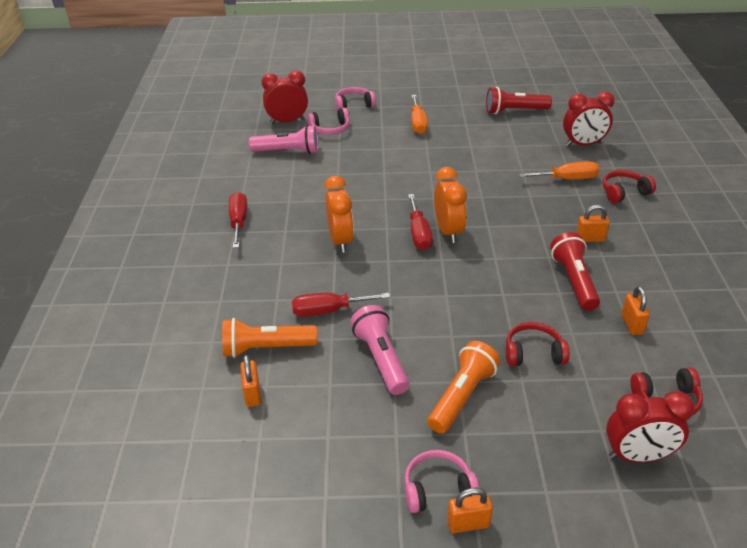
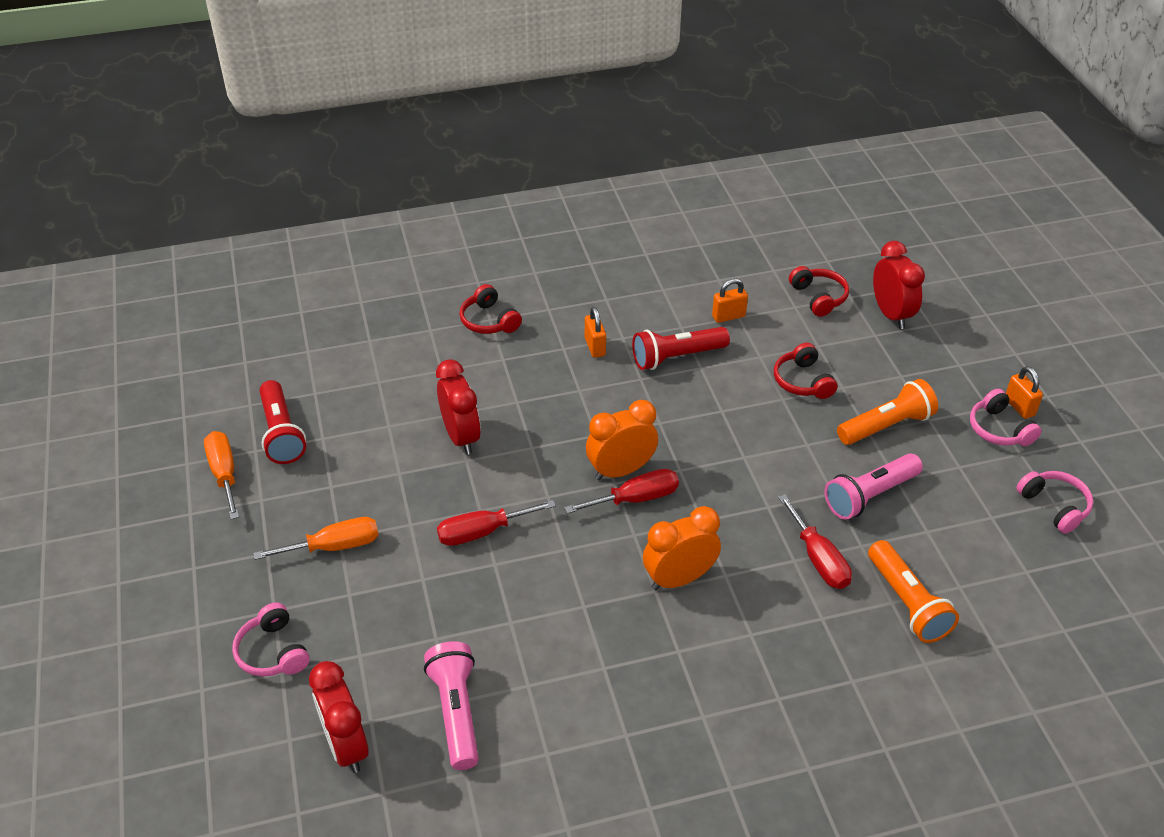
camera: 105 degrees left, 5 degrees up
red screwdriver [229,192,247,248] -> red screwdriver moved to [437,500,556,546]
orange padlock [240,355,261,407] -> none
pink headphones [307,108,350,135] -> pink headphones moved to [1016,471,1093,534]
orange flashlight [427,341,500,434] -> orange flashlight turned 135 degrees clockwise [837,379,938,445]
orange screwdriver [519,161,599,179] -> orange screwdriver moved to [204,431,239,520]
red clock [563,92,615,146] -> red clock moved to [436,359,481,455]

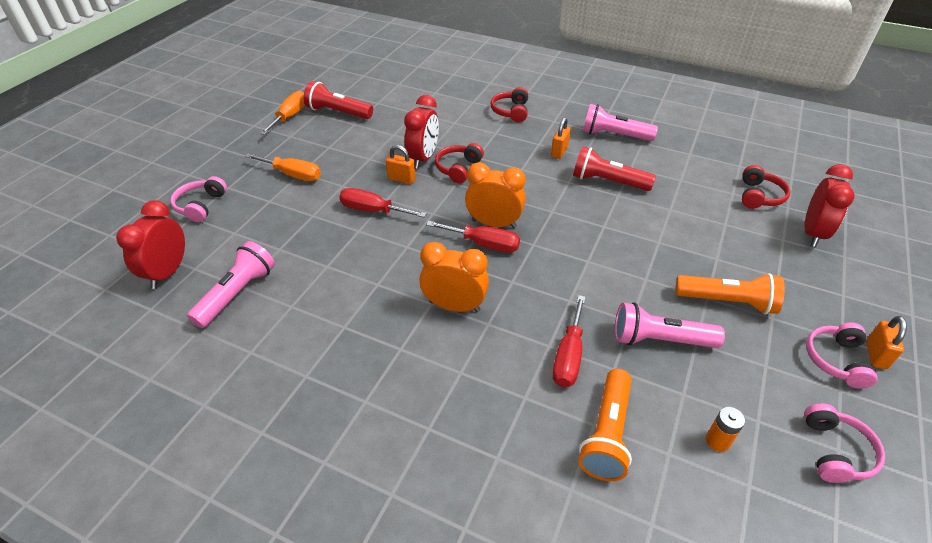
camera: 40 degrees right, 0 degrees up
red flashlight [259,380,306,464] -> red flashlight turned 90 degrees clockwise [303,81,373,119]
orange padlock [712,279,748,323] -> orange padlock moved to [386,145,416,184]
red headphones [774,343,837,399] -> red headphones moved to [435,143,484,183]
none -> pink flashlight [583,104,658,141]
none -> orange battery [706,407,745,452]

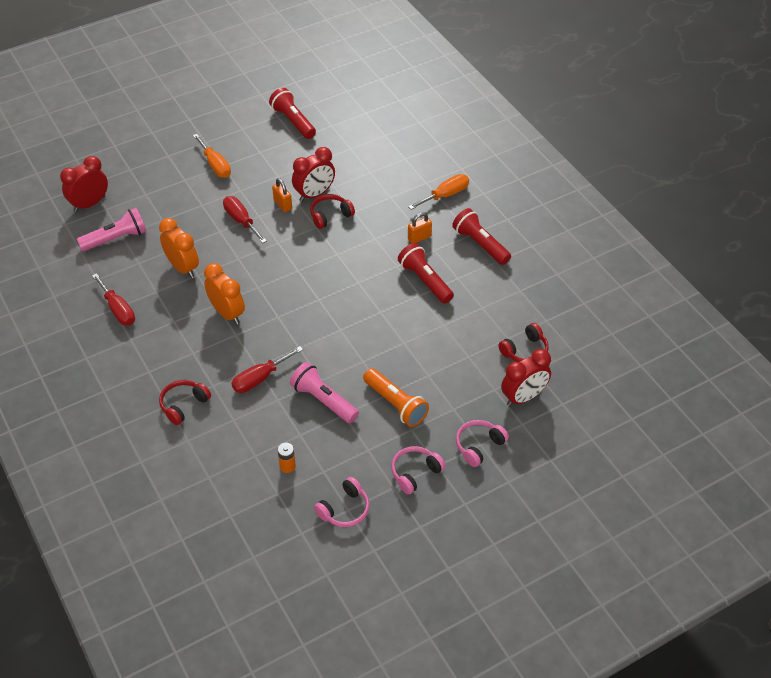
camera: 35 degrees right, 5 degrees up
pink headphones [170,176,227,222] -> pink headphones moved to [456,420,509,467]
orange screwdriver [260,91,305,135] -> orange screwdriver moved to [408,174,469,210]
red screwdriver [426,221,520,253] -> red screwdriver moved to [92,273,135,326]
orange clock [465,162,526,228] -> orange clock moved to [159,218,199,278]
red headphones [491,87,528,122] -> red headphones moved to [159,380,211,425]
orange flashlight [579,369,632,481] -> none
pink flashlight [583,104,658,141] -> red flashlight [452,208,511,265]
orange padlock [866,316,907,369] -> none

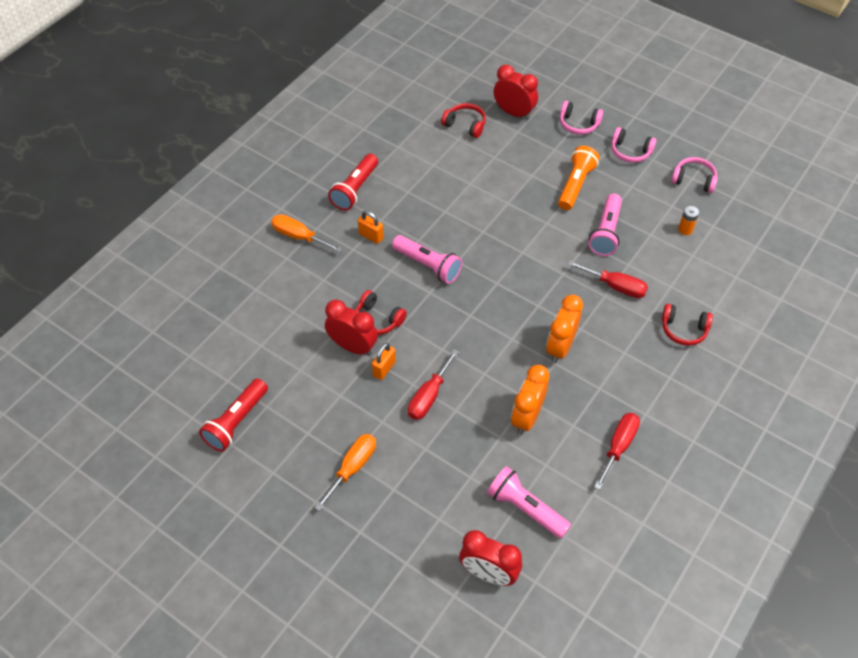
camera: 115 degrees left, 5 degrees up
red flashlight [398,243,454,304] -> none
none -> pink flashlight [392,235,462,284]

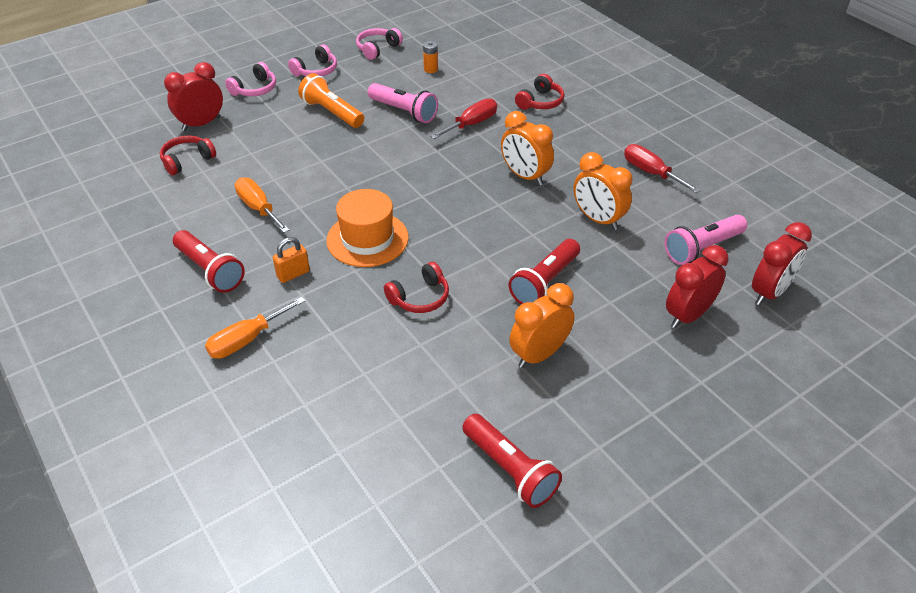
camera: 70 degrees left, 10 degrees down
orange screwdriver [315,434,376,511] -> orange screwdriver moved to [235,177,289,233]
red clock [325,300,378,356] -> red clock moved to [666,245,729,328]
orange padlock [372,343,396,380] -> none
pink flashlight [392,235,462,284] -> orange hat [326,189,409,267]
red screwdriver [408,349,459,420] -> red flashlight [509,239,580,304]
none -> orange clock [509,283,574,368]

